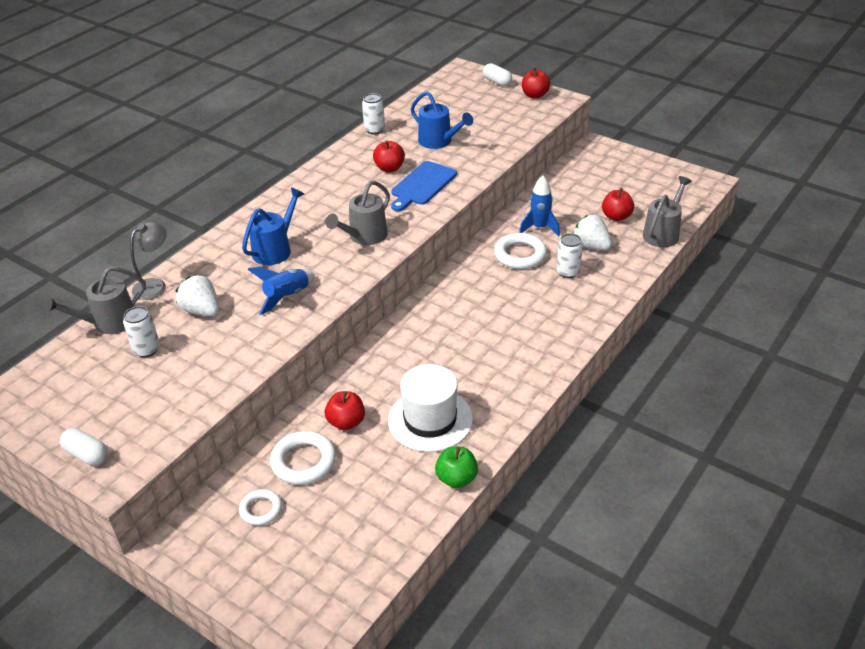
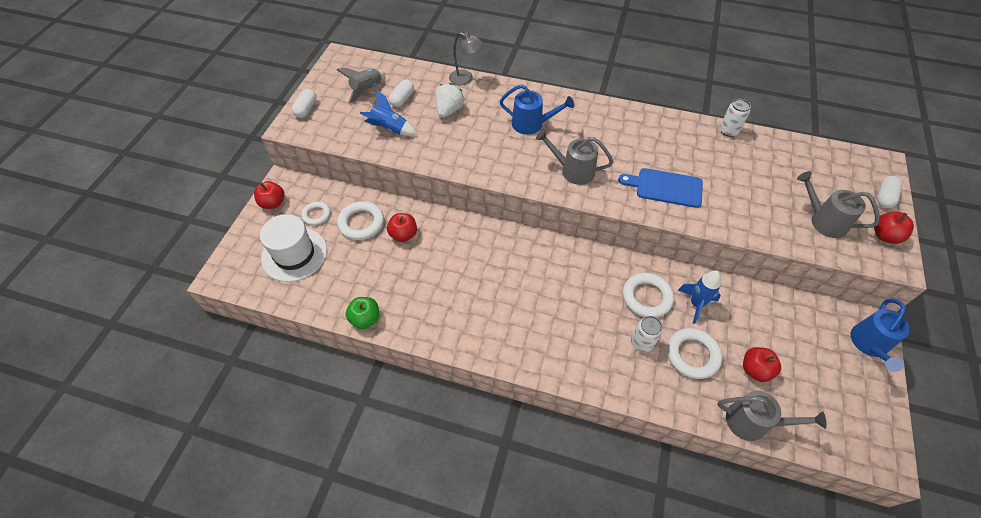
camera: 70 degrees right, 15 degrees up
grey watering can [44,266,146,334] -> grey watering can moved to [797,171,880,238]
white can [123,306,160,357] -> white capsule [389,79,414,107]
blue rocket [247,267,315,315] -> blue rocket moved to [360,90,417,136]
red apple [373,140,405,172] -> red apple moved to [254,181,285,209]
white hat [388,364,473,452] -> white hat moved to [260,214,327,282]
blue watering can [411,91,473,149] -> blue watering can moved to [851,298,910,372]
white strawberry [573,214,612,250] -> white ring [667,328,722,379]
none -> grey rocket [337,68,385,104]

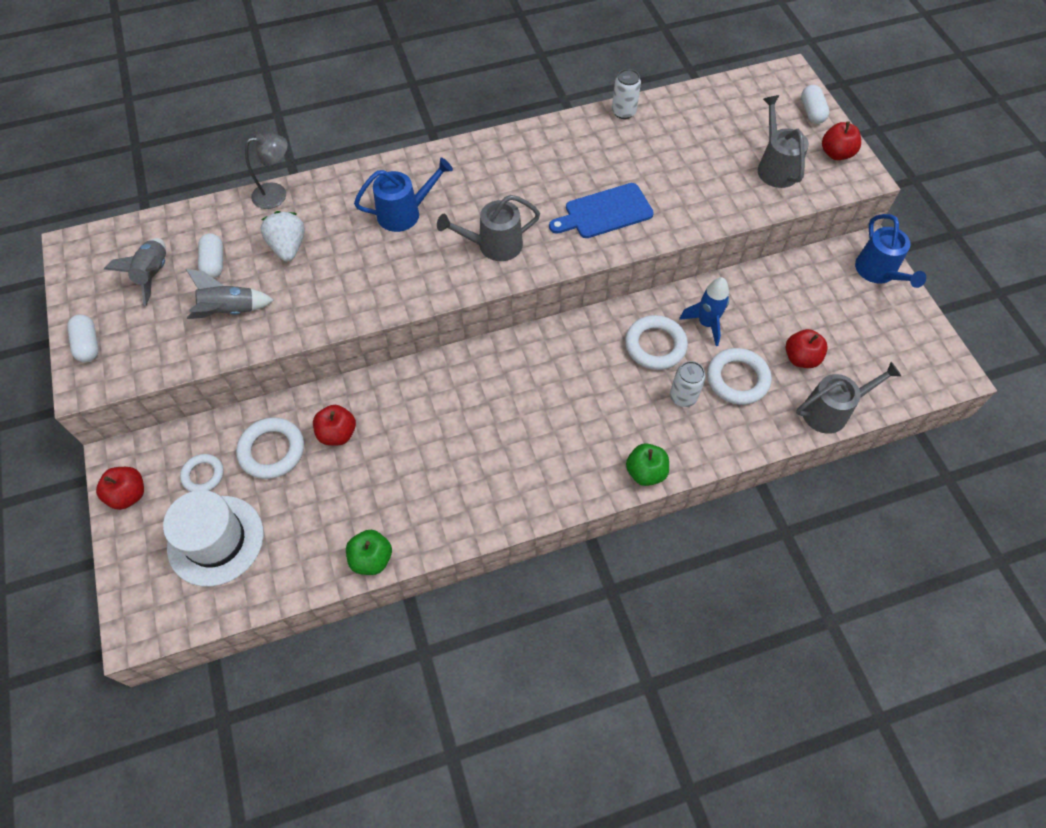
camera: 35 degrees left, 5 degrees up
blue rocket [360,90,417,136] -> grey rocket [186,269,274,319]
grey watering can [797,171,880,238] -> grey watering can turned 75 degrees clockwise [758,95,809,188]
none -> green apple [626,443,669,486]

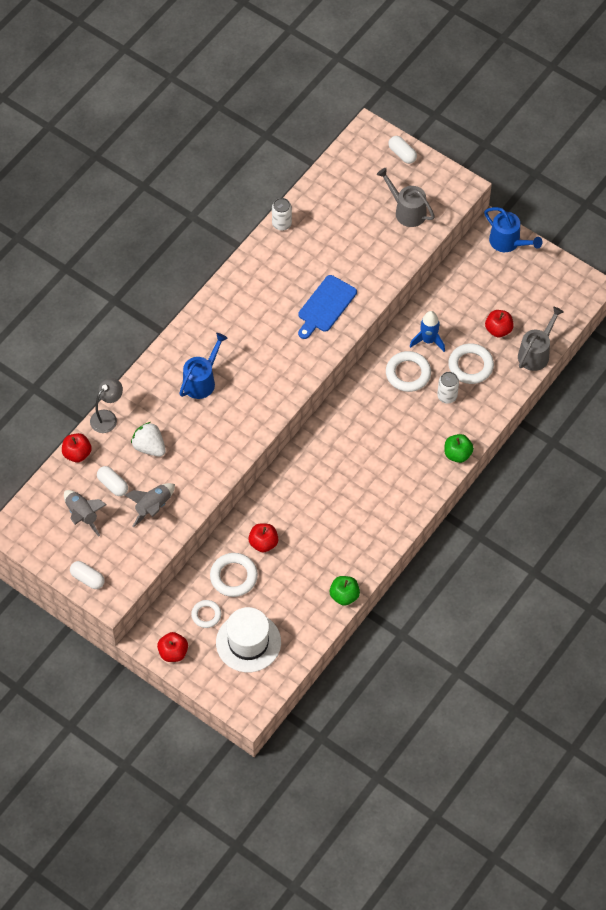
camera: 35 degrees left, 0 degrees up
grey watering can [437,195,540,261] -> none
red apple [822,121,861,160] -> red apple moved to [62,433,92,462]

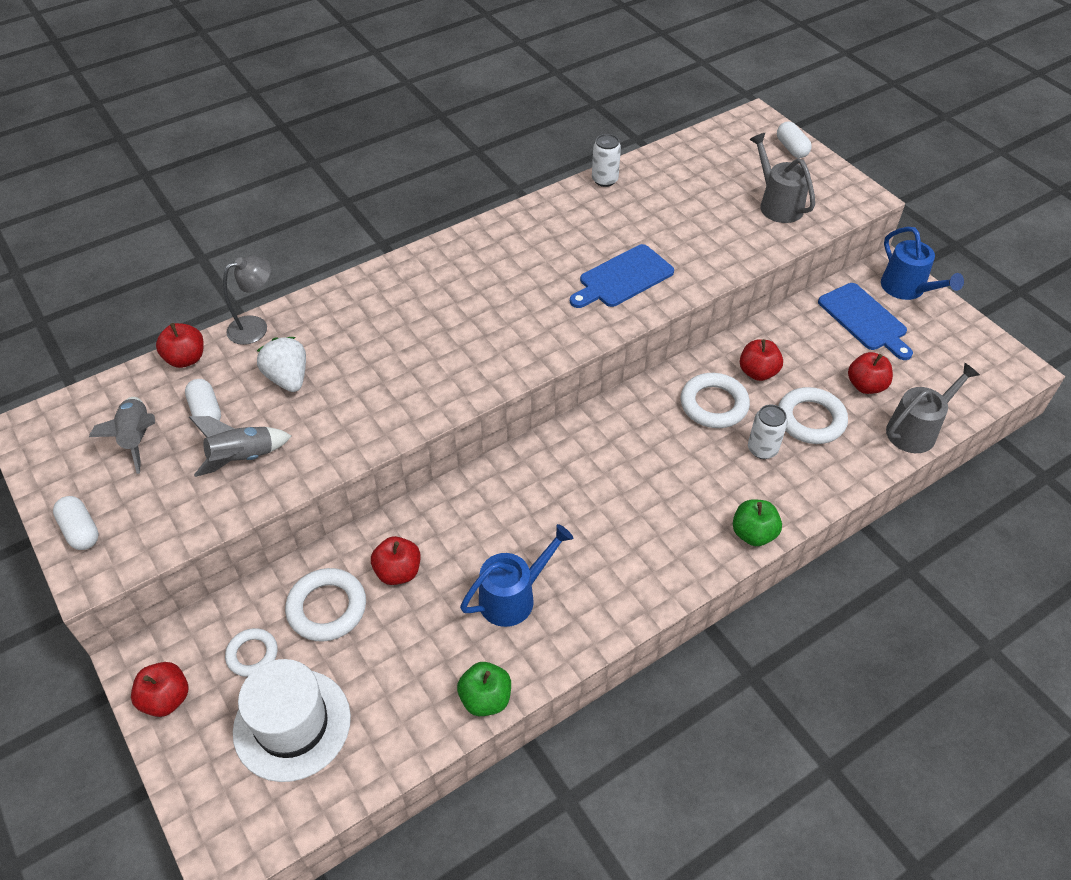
camera: 20 degrees right, 10 degrees down
blue watering can [179,333,228,399] -> blue watering can moved to [460,524,573,627]
blue rocket [410,311,445,352] -> red apple [740,339,783,381]
none -> blue cutting board [818,283,913,360]

